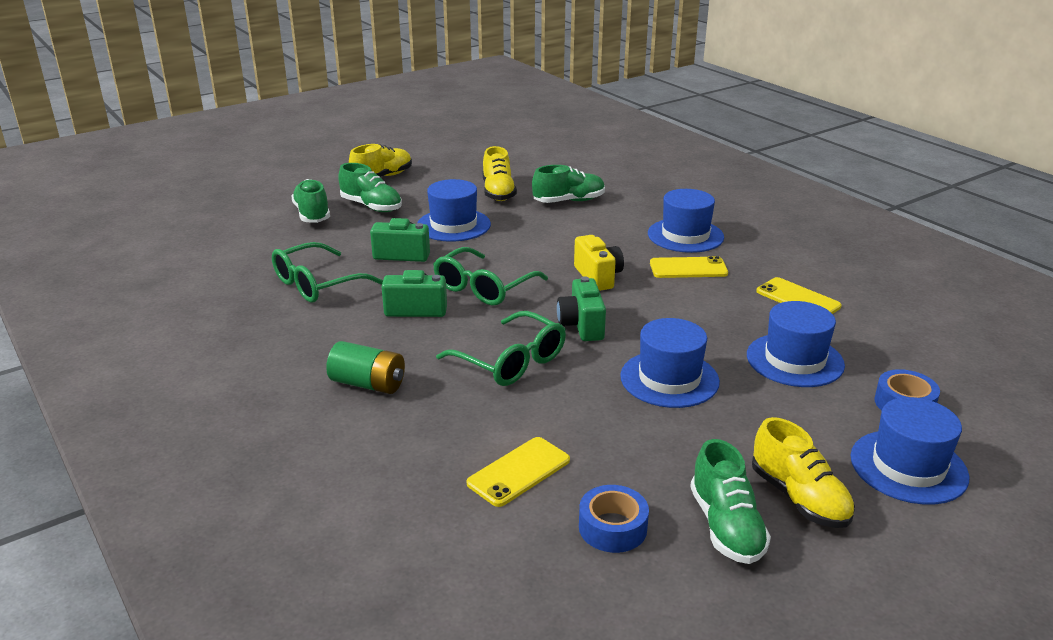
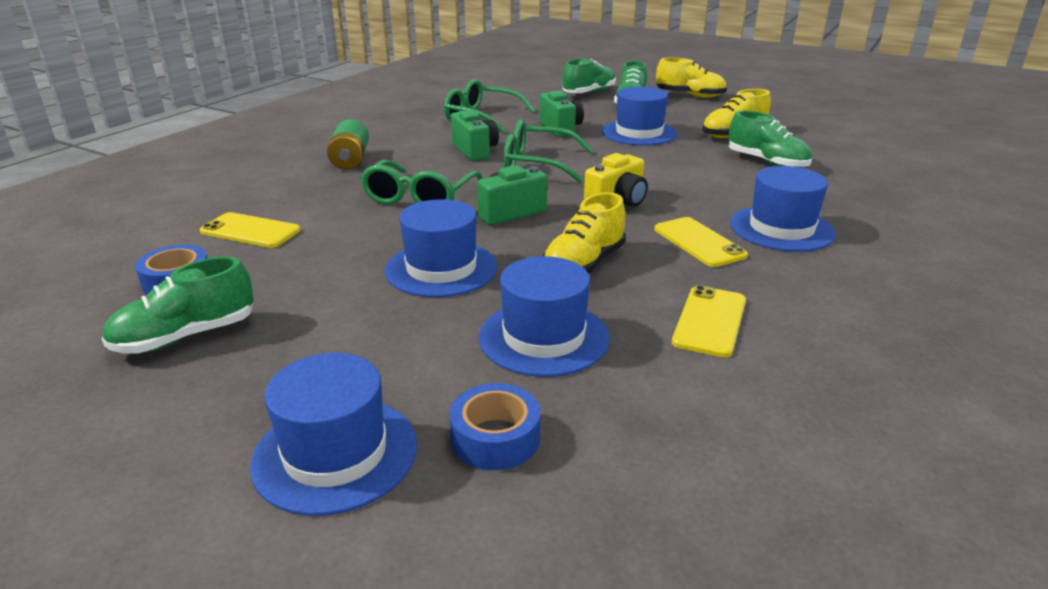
camera: 65 degrees right, 0 degrees up
yellow shoe [752,417,855,528] -> yellow shoe moved to [543,192,626,274]

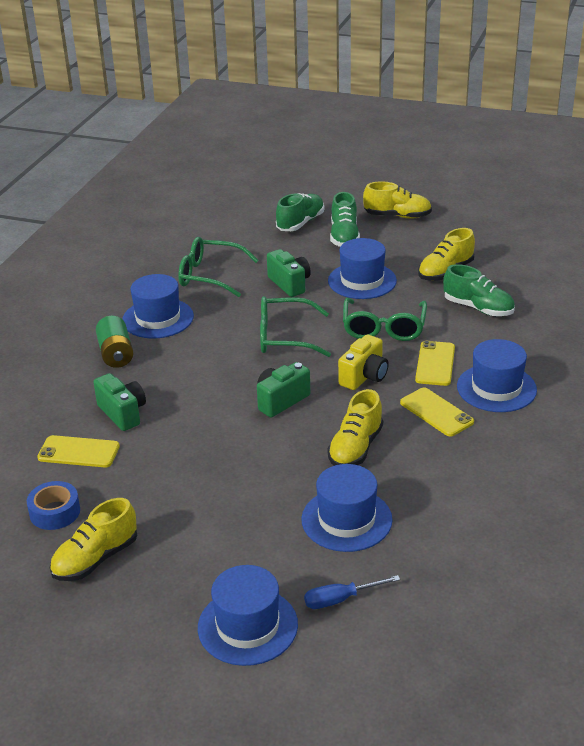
camera: 10 degrees left, 5 degrees up
green shoe [102,256,254,353] -> yellow shoe [50,498,137,581]
green glasses [360,160,483,204] -> green glasses moved to [343,298,427,341]
blue hat [385,199,497,297] -> blue hat moved to [122,274,194,339]
blue tape [449,383,540,470] -> blue screwdriver [304,575,400,609]
green camera [451,110,499,161] -> green camera moved to [93,373,146,431]
yellow phone [672,285,746,358] -> yellow phone moved to [415,341,455,386]

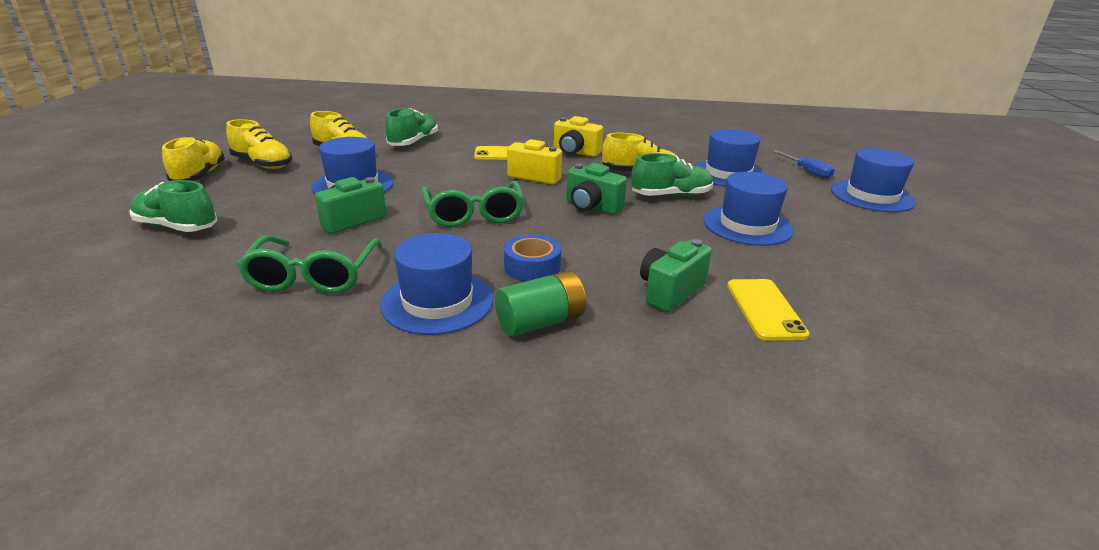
camera: 105 degrees left, 5 degrees down
blue tape [27,481,80,530] -> blue tape moved to [504,235,561,281]
yellow shoe [50,498,137,581] -> yellow shoe moved to [226,119,292,169]
green shoe [330,192,360,247] -> green shoe moved to [631,153,713,197]
green glasses [343,298,427,341] -> none
yellow phone [400,388,474,437] -> yellow camera [554,116,603,157]
blue hat [457,339,537,412] -> blue hat moved to [704,172,794,246]

